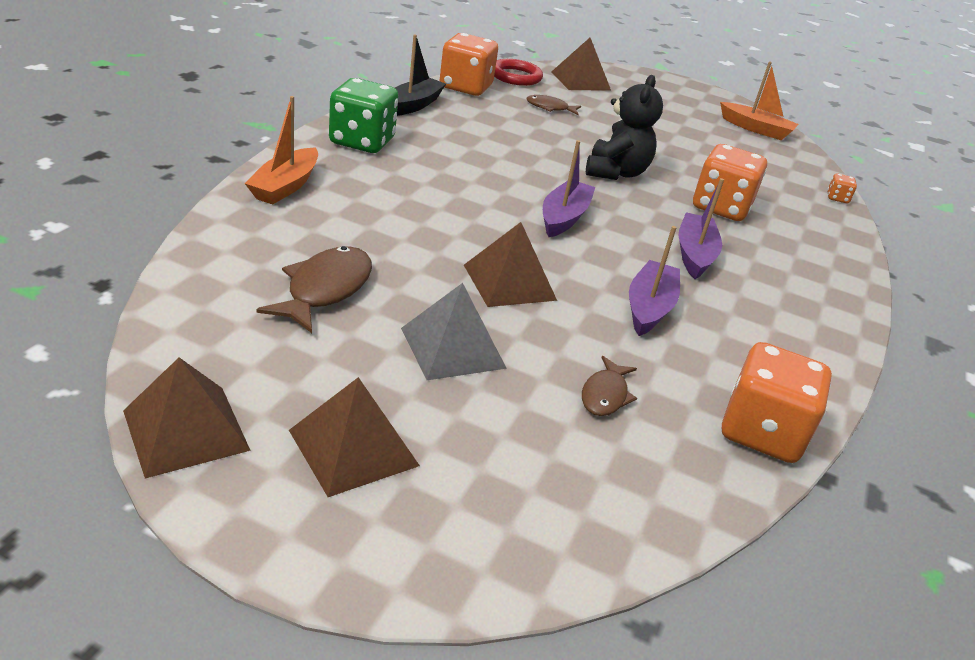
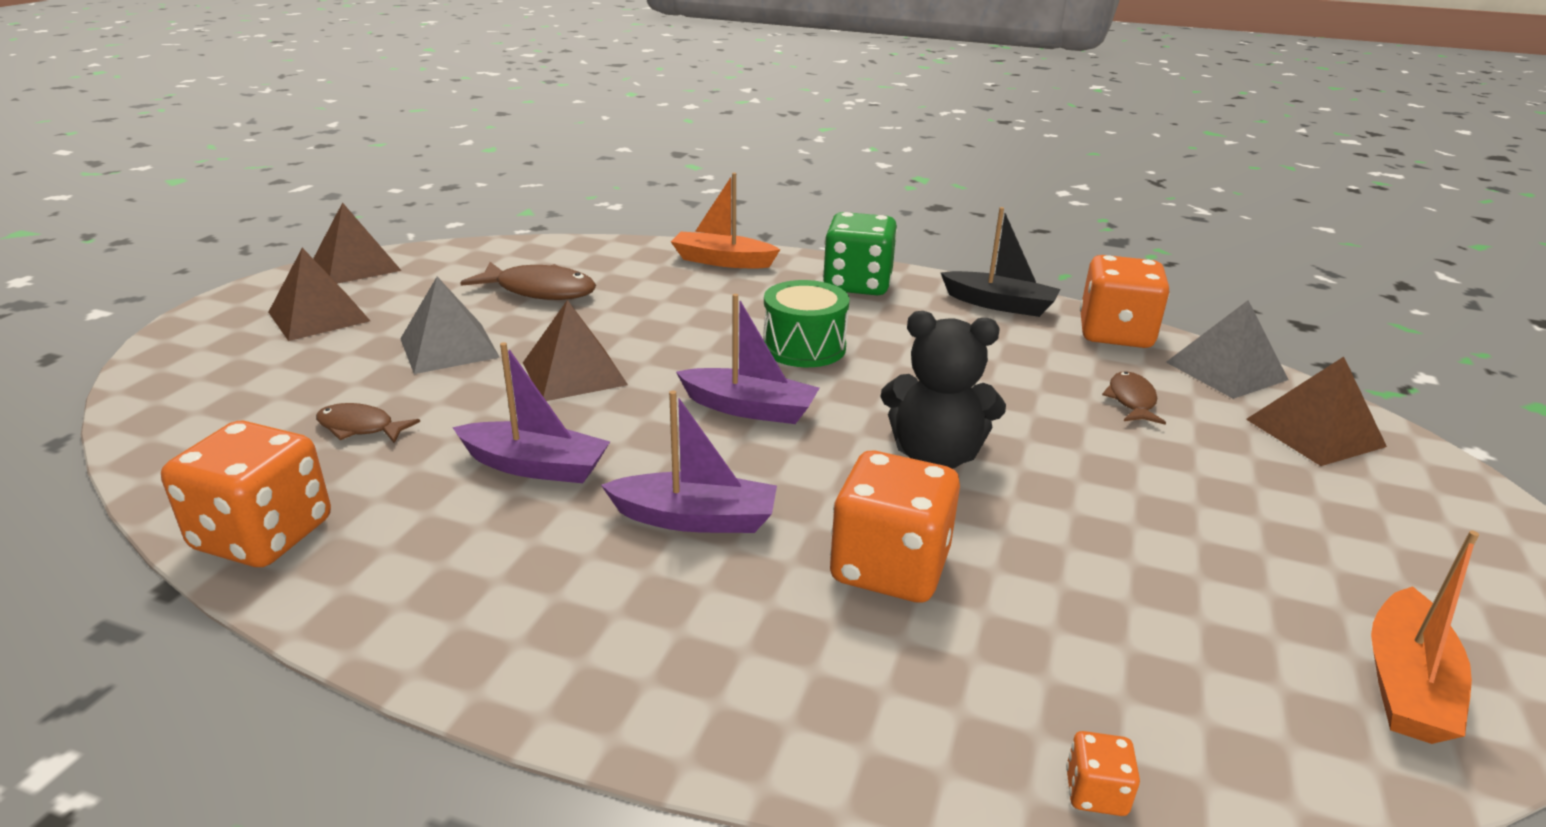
camera: 90 degrees right, 5 degrees down
red ring [494,59,543,86] -> grey pyramid [1166,300,1289,399]
none -> green drum [763,280,850,367]

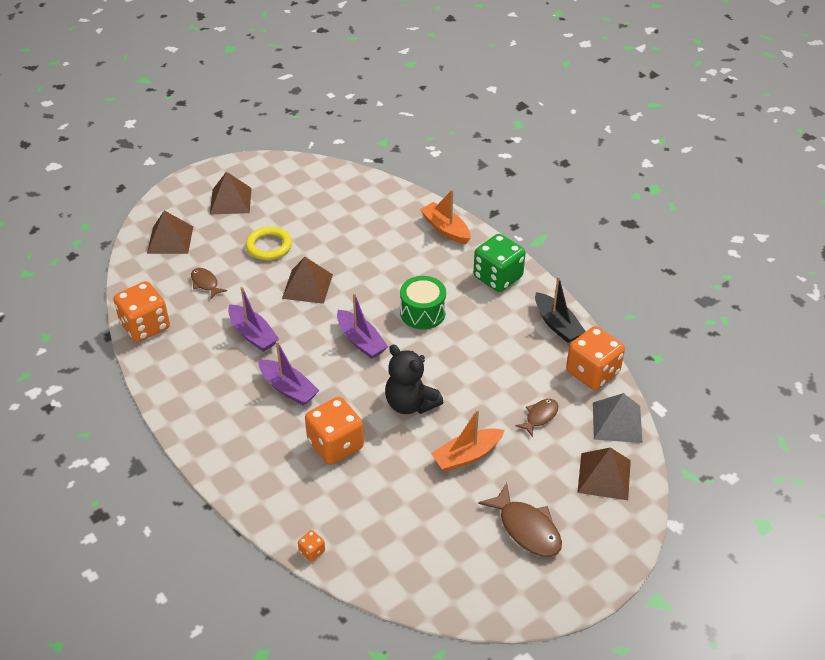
camera: 35 degrees right, 15 degrees up
brown pyramid [313,202,402,284] -> brown pyramid moved to [147,210,193,254]
grey pyramid [400,277,500,374] -> yellow ring [246,227,292,260]
brown fish [460,262,596,300] -> brown fish moved to [478,483,562,557]
orange boat [1371,531,1479,744] -> orange boat moved to [431,409,505,472]

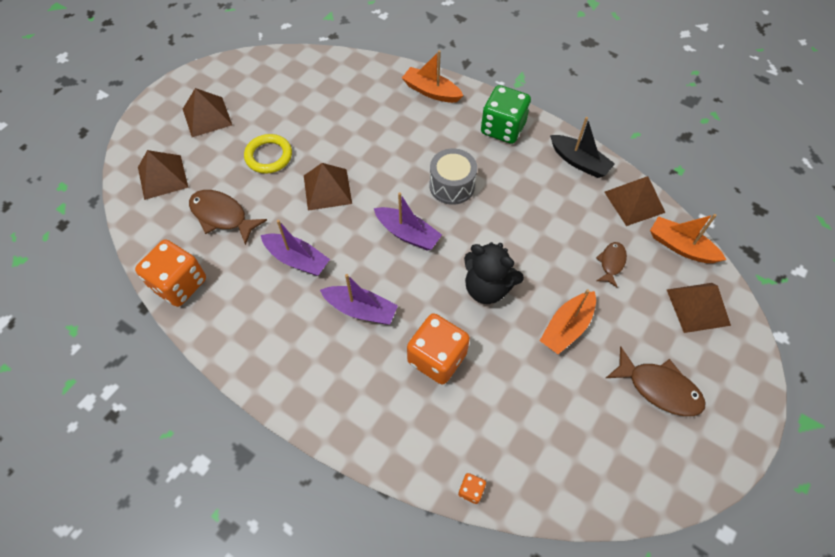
camera: 20 degrees left, 15 degrees up
brown fish [191,268,227,299] -> brown fish [189,190,267,245], size x1.68
green drum [400,276,446,329] -> grey drum [429,149,477,205]
orange dice [566,326,625,390] -> brown pyramid [604,176,665,226]
grey pyramid [593,393,643,443] -> orange boat [650,214,726,263]

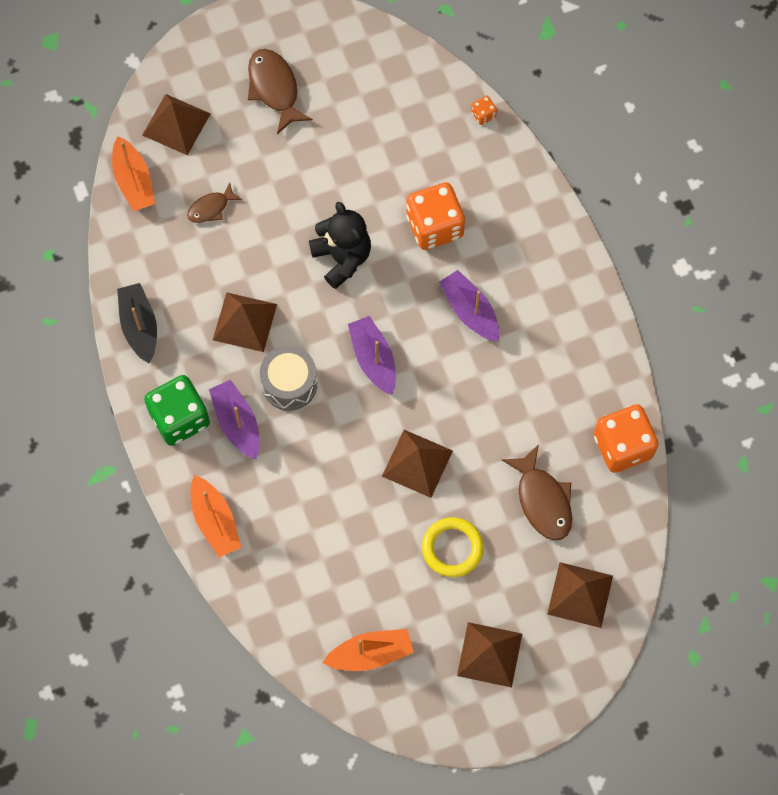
camera: 145 degrees left, 10 degrees up
purple boat [261,220,330,276] -> purple boat moved to [209,380,260,459]
orange boat [540,289,596,354] -> orange boat moved to [322,629,414,671]
brown pyramid [604,176,665,226] -> brown pyramid moved to [213,292,277,352]

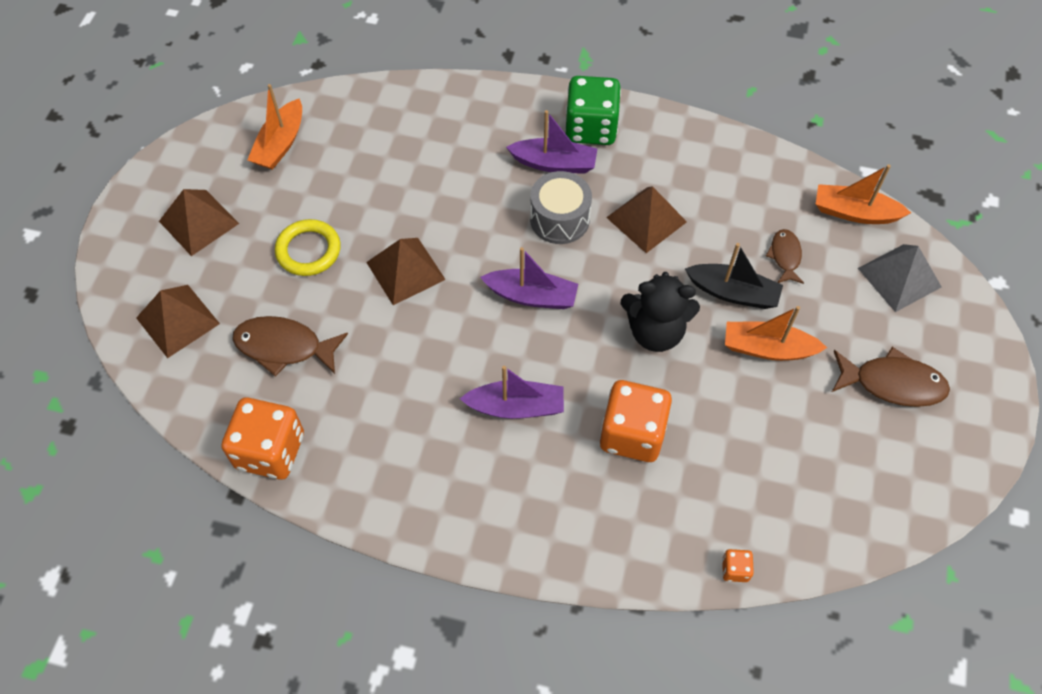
camera: 125 degrees right, 10 degrees down
black boat [117,283,157,363] -> black boat moved to [685,243,783,309]
brown pyramid [142,94,211,155] -> grey pyramid [858,244,942,312]
orange boat [190,475,241,558] -> orange boat moved to [725,306,827,361]

